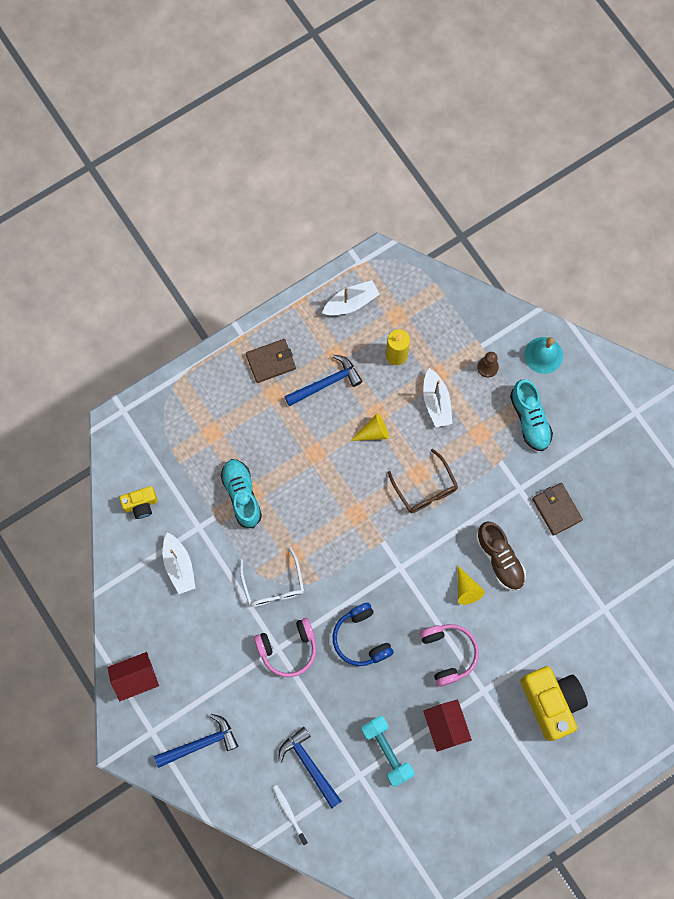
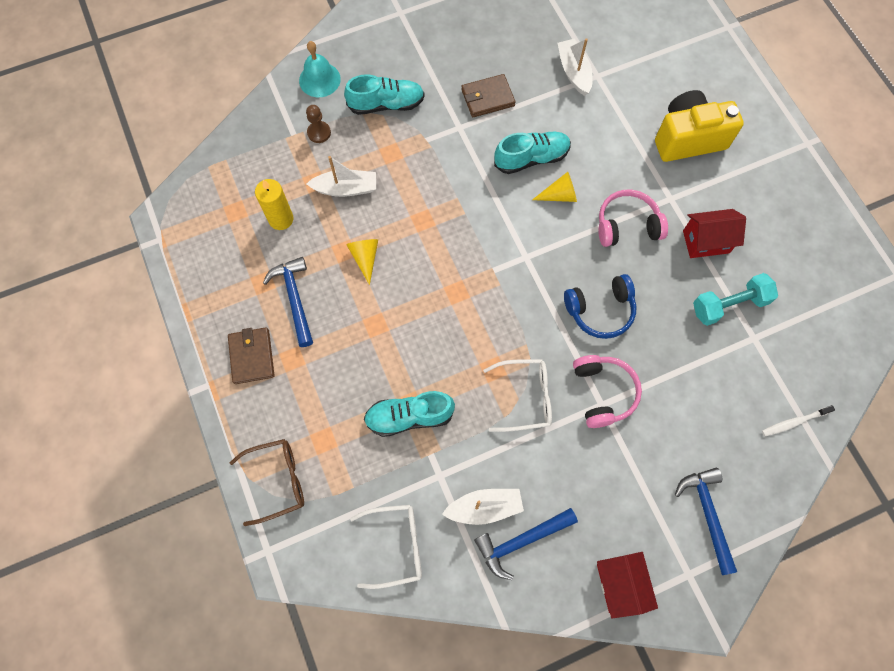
camera: 80 degrees left, 5 degrees down
yellow camera [119,486,158,519] -> white glasses [350,505,422,589]
blue hammer [278,727,342,809] -> blue hammer moved to [474,508,578,580]
white boat [322,280,380,315] -> white boat moved to [557,38,593,96]
brown glasses [388,449,458,513] -> brown glasses moved to [229,439,304,526]
brown shoe [476,521,526,591] -> turquoise shoe [494,132,571,174]

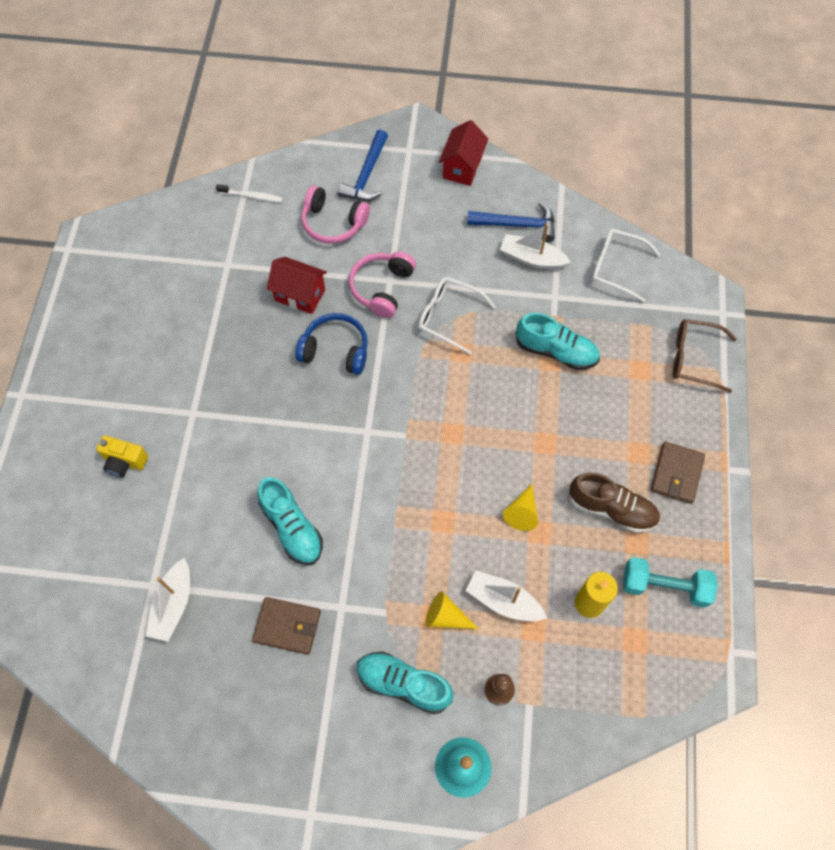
camera: 150 degrees left, 5 degrees down
blue hammer [263,257,313,347] -> brown shoe [568,472,660,533]
turquoise shoe [494,132,571,174] -> turquoise shoe turned 135 degrees counterclockwise [258,477,323,565]
yellow cone [532,172,577,202] -> yellow cone moved to [426,591,478,629]
pink headphones [598,190,668,247] -> pink headphones moved to [301,185,370,244]
yellow camera [655,90,744,162] -> yellow camera [96,435,148,478], size x0.52
red house [683,209,746,258] -> red house moved to [267,257,327,314]
turquoise dumbbell [693,273,778,326] -> turquoise dumbbell moved to [623,557,718,607]

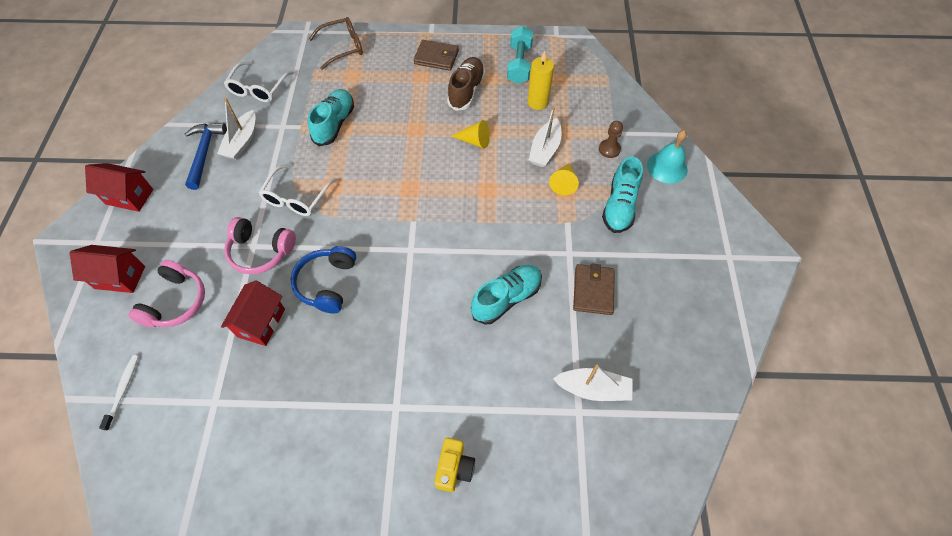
camera: 95 degrees left, 5 degrees down
blue hammer [338,130,388,201] -> red house [70,245,145,293]
brown glasses [673,319,737,393] -> brown glasses turned 120 degrees counterclockwise [309,17,363,70]

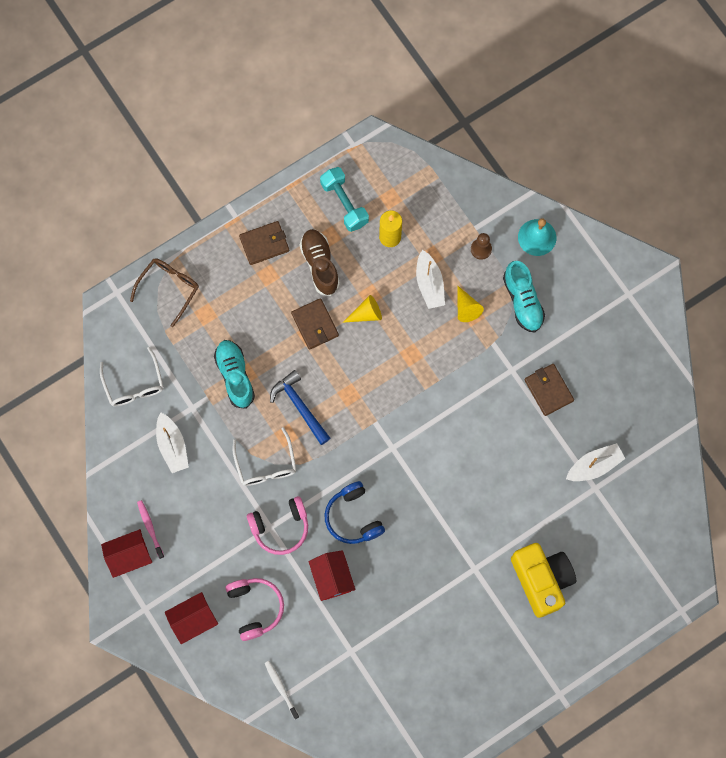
camera: 35 degrees left, 15 degrees up
blue hammer [185,123,227,190] -> blue hammer moved to [270,370,330,445]
yellow camera [434,438,475,492] -> yellow camera [511,543,576,618], size x1.92
turquoise shoe [471,265,542,324] -> none
none -> pink toothbrush [137,500,164,559]
none -> brown wallet [291,298,339,350]

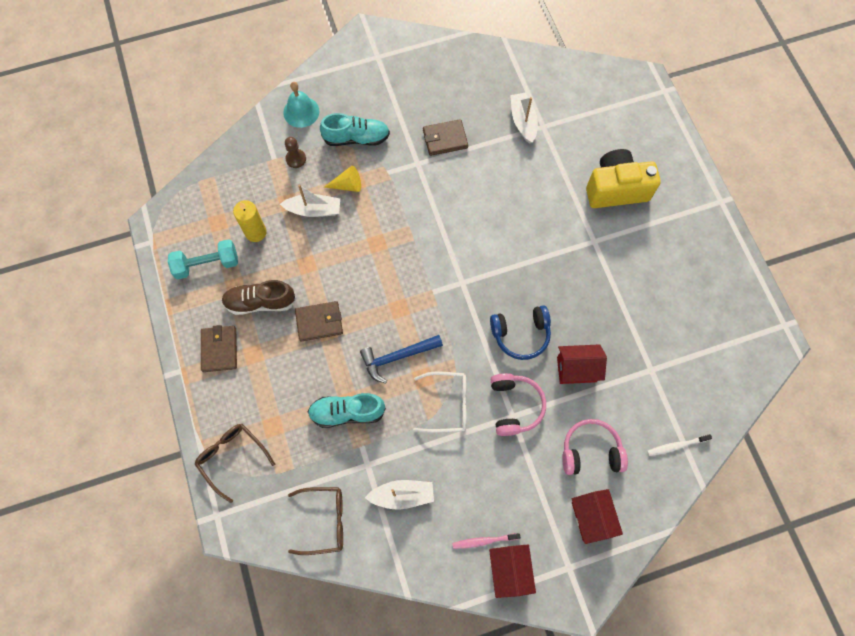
camera: 75 degrees left, 5 degrees down
white glasses [100,347,164,406] -> brown glasses [288,487,343,555]
yellow cone [343,295,382,323] -> none

